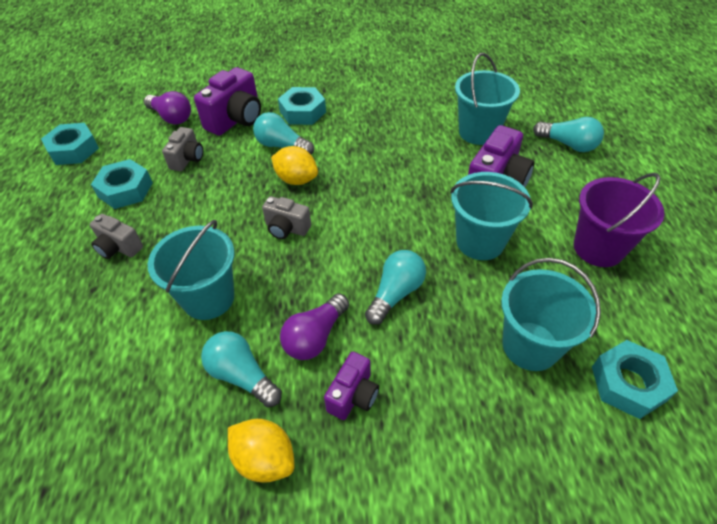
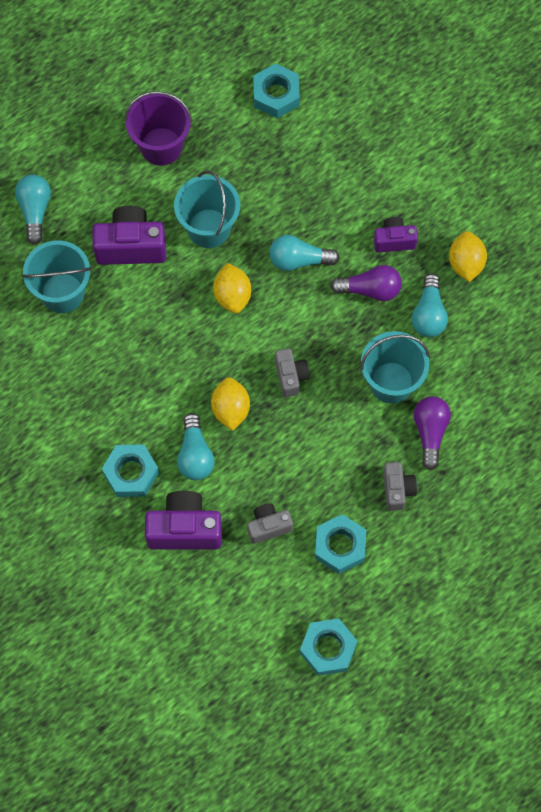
camera: 125 degrees left, 20 degrees up
purple light bulb [144,91,191,125] -> purple light bulb moved to [414,396,451,470]
turquoise bucket [501,258,601,371] -> none
none -> yellow lemon [213,263,251,313]

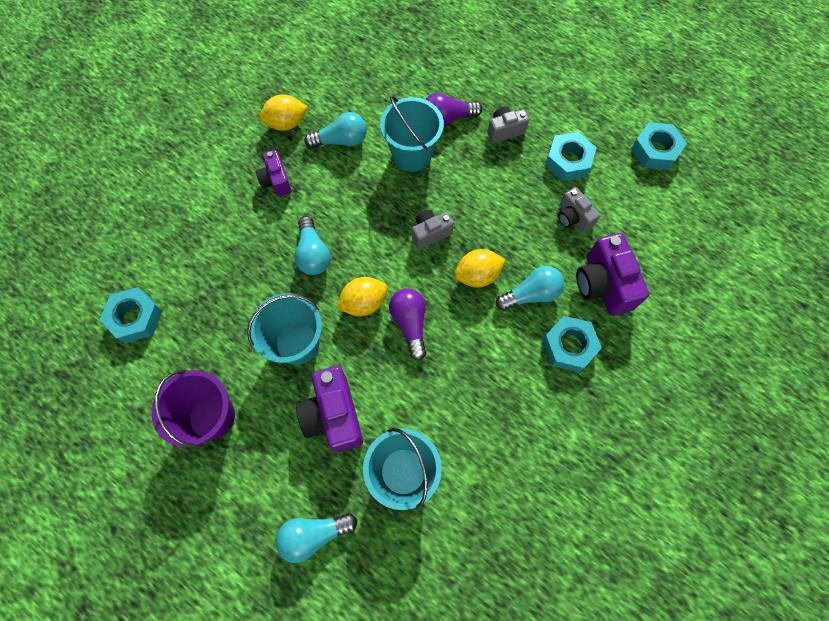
camera: 105 degrees left, 0 degrees up
purple light bulb [330,265,402,301] -> purple light bulb moved to [389,288,426,361]

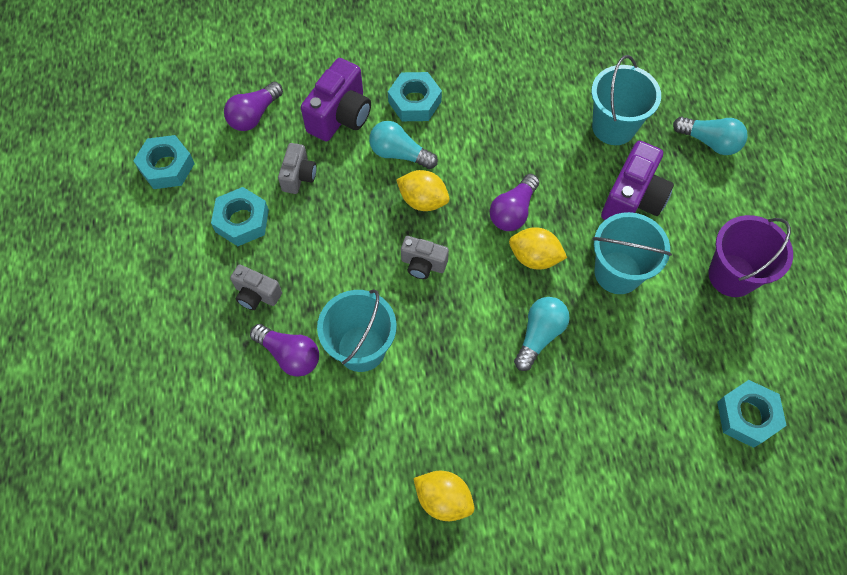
camera: 135 degrees left, 5 degrees down
purple camera [256,150,291,197] -> none
turquoise light bulb [304,112,367,148] -> none
none -> purple light bulb [224,82,283,131]

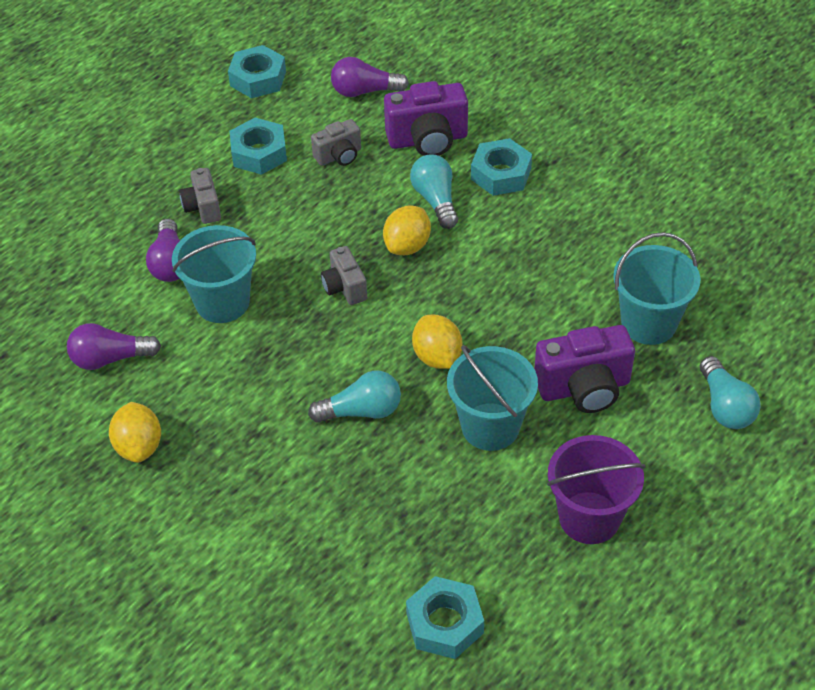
camera: 50 degrees right, 15 degrees down
yellow lemon [396,170,450,211] -> yellow lemon turned 45 degrees clockwise [383,206,431,255]
purple light bulb [490,174,539,231] -> purple light bulb moved to [67,323,161,370]

